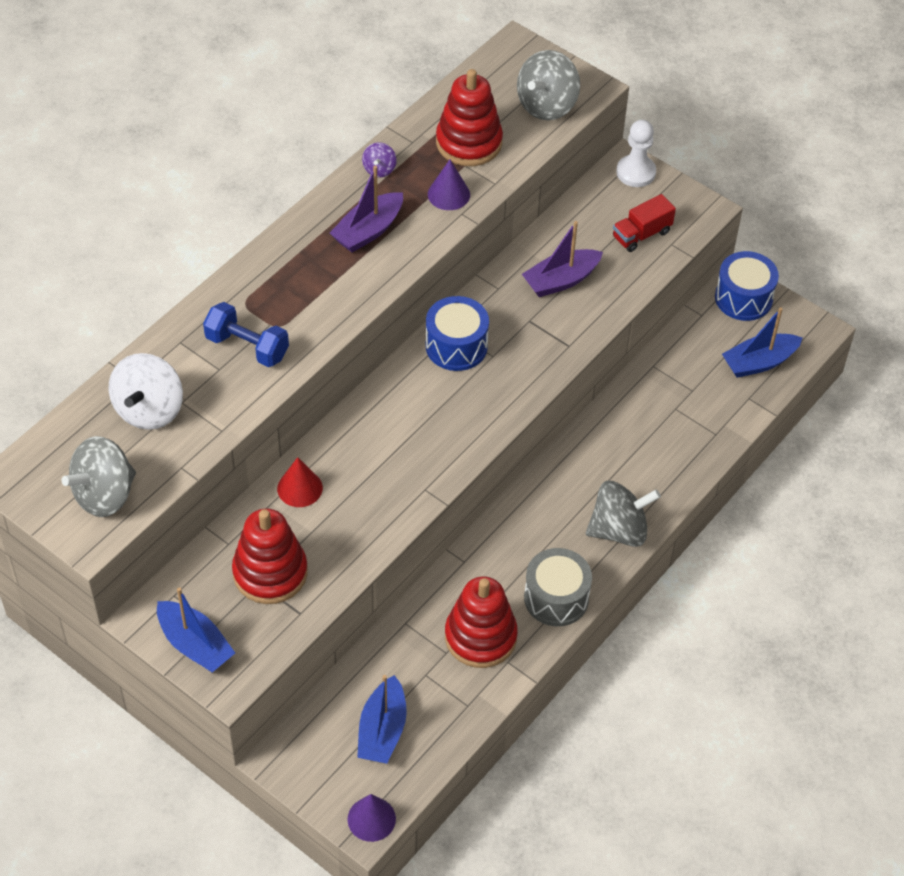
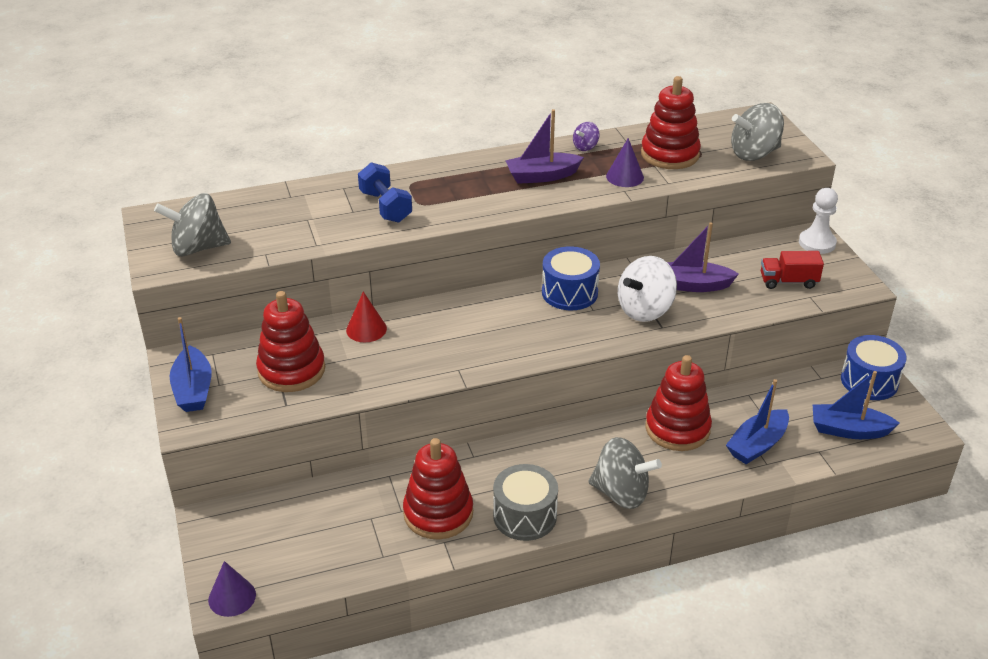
camera: 35 degrees right, 15 degrees down
white spinning top [108,353,183,430] -> white spinning top moved to [618,256,677,322]
blue boat [357,675,407,764] -> blue boat moved to [726,379,789,464]
none -> red stacking toy [645,355,712,451]

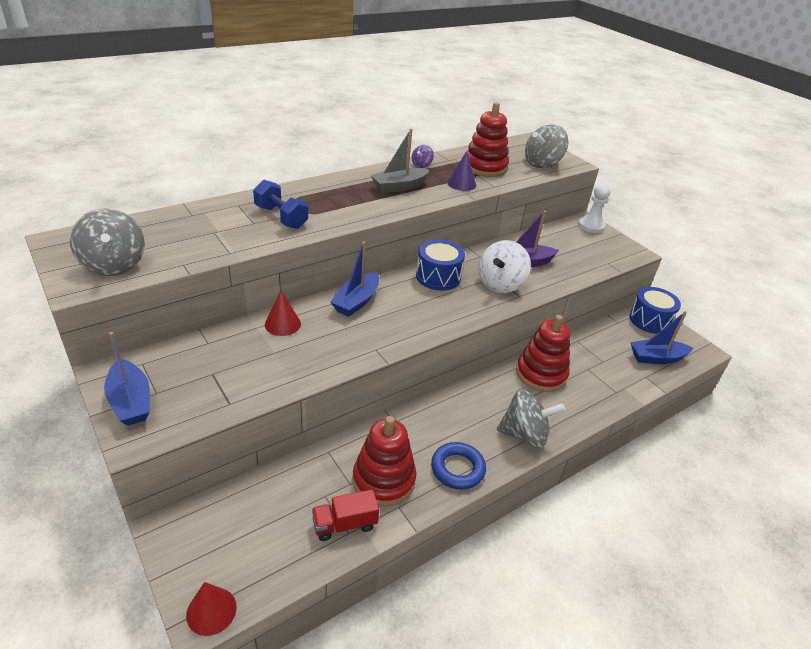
camera: 20 degrees left, 0 degrees up
grey spinning top [154,193,231,256] -> grey spinning top turned 90 degrees counterclockwise [70,209,145,276]
purple cone [208,561,256,617] -> red cone [186,582,237,636]
red stacking toy [256,291,325,392] -> none
grey drum [493,464,558,541] -> blue ring [431,442,486,490]
purple boat [505,109,584,184] -> grey boat [371,129,430,193]
blue boat [726,379,789,464] -> blue boat moved to [330,242,379,317]
red truck [761,251,824,289] -> red truck moved to [312,489,379,541]

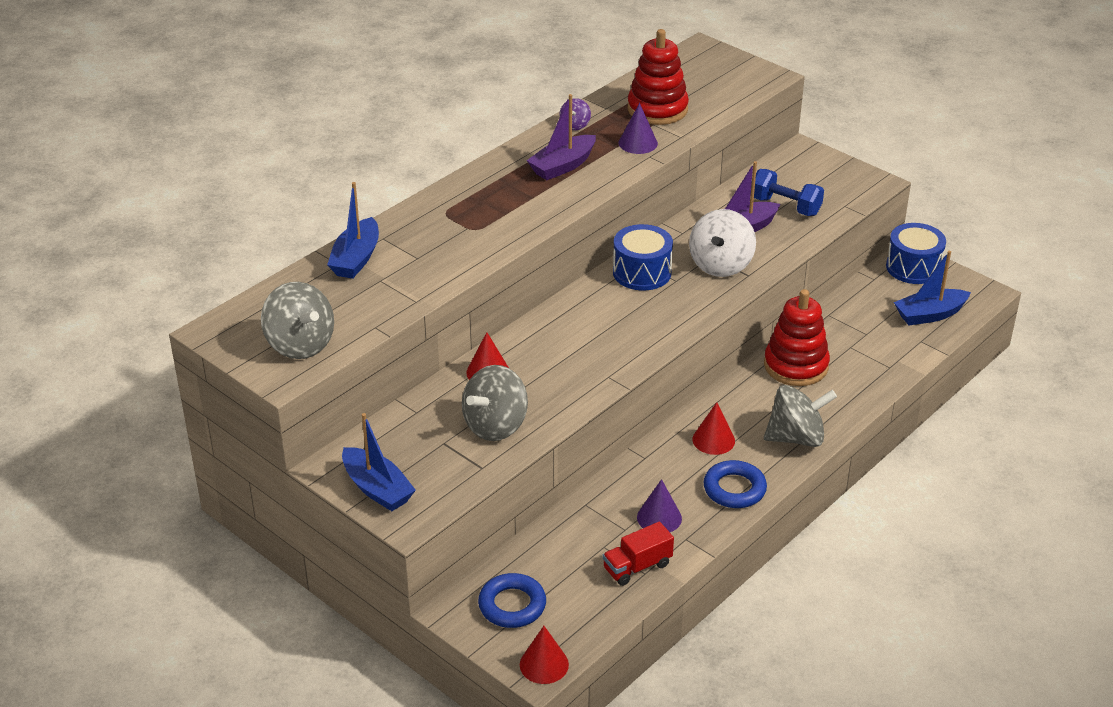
camera: 10 degrees left, 0 degrees up
blue dumbbell [253,180,308,229] -> blue dumbbell moved to [750,169,824,216]
blue boat [330,242,379,317] -> blue boat moved to [327,182,379,279]
red stacking toy [353,416,416,507] -> purple cone [637,479,682,532]
grey boat [371,129,430,193] -> purple boat [527,94,596,180]
grey spinning top [525,125,568,168] -> grey spinning top moved to [462,365,528,441]
white pawn [578,183,611,233] -> none
none -> blue ring [478,573,546,628]
none -> red cone [692,402,735,455]

